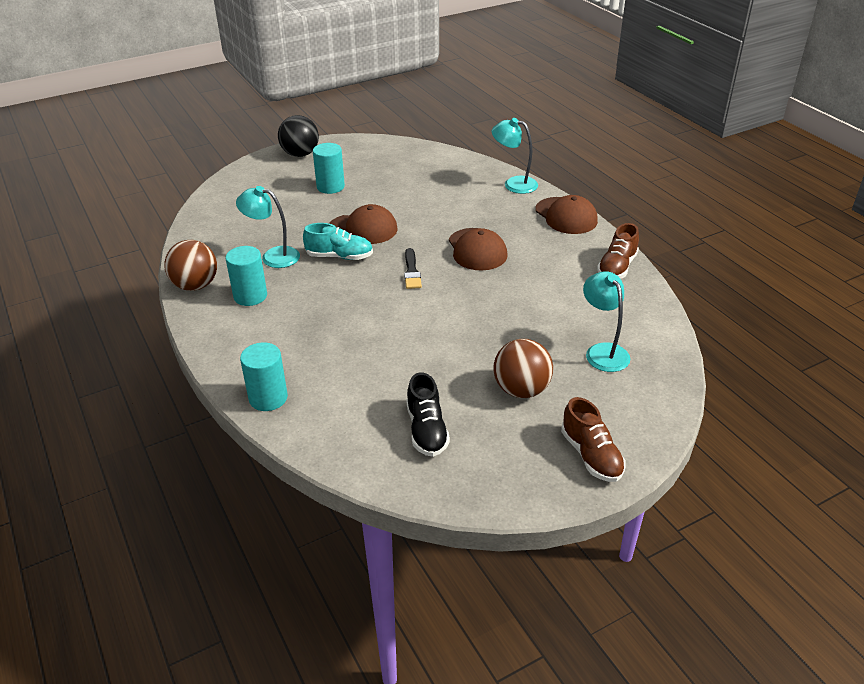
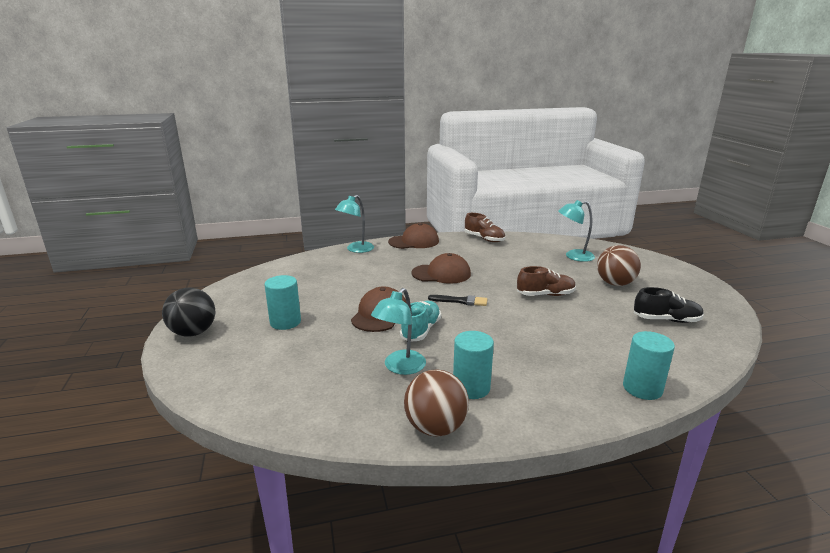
camera: 75 degrees left, 15 degrees down
brown shoe [561,397,625,482] -> brown shoe moved to [517,266,576,296]

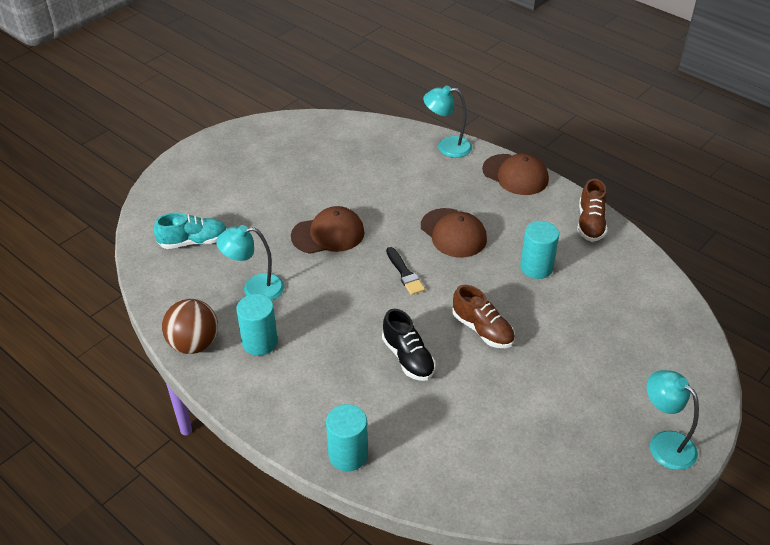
camera: 55 degrees right, 20 degrees up
black ball [162,288,215,336] -> none
turquoise cylinder [264,275,301,330] -> turquoise cylinder moved to [520,221,559,279]
turquoise shoe [400,301,441,341] -> turquoise shoe moved to [154,213,227,249]
turquoise lamp [558,200,595,262] -> turquoise lamp moved to [647,370,699,470]
brown ball [597,245,641,286] -> none
black shoe [634,287,704,323] -> black shoe moved to [382,309,436,381]

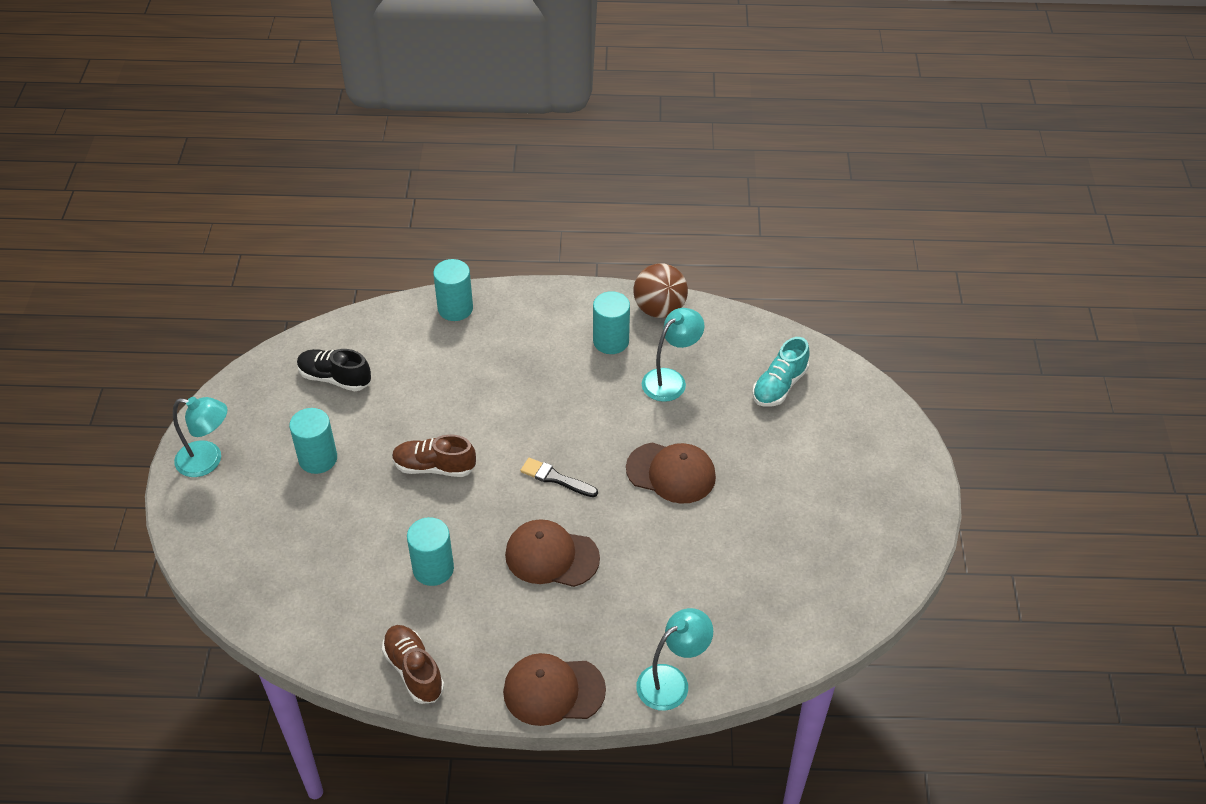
camera: 140 degrees right, 5 degrees up
brown cap [291,206,365,254] -> brown cap turned 105 degrees counterclockwise [626,442,716,504]
black shoe [382,309,436,381] -> black shoe moved to [297,349,371,391]
none -> turquoise cylinder [289,408,337,474]

